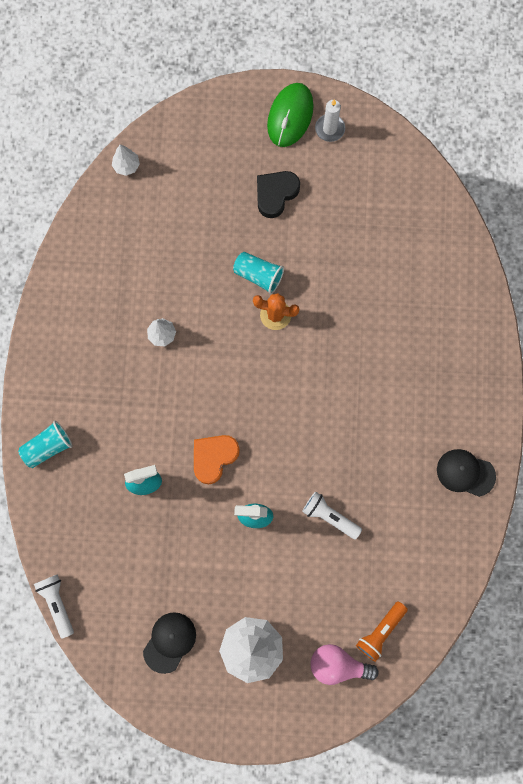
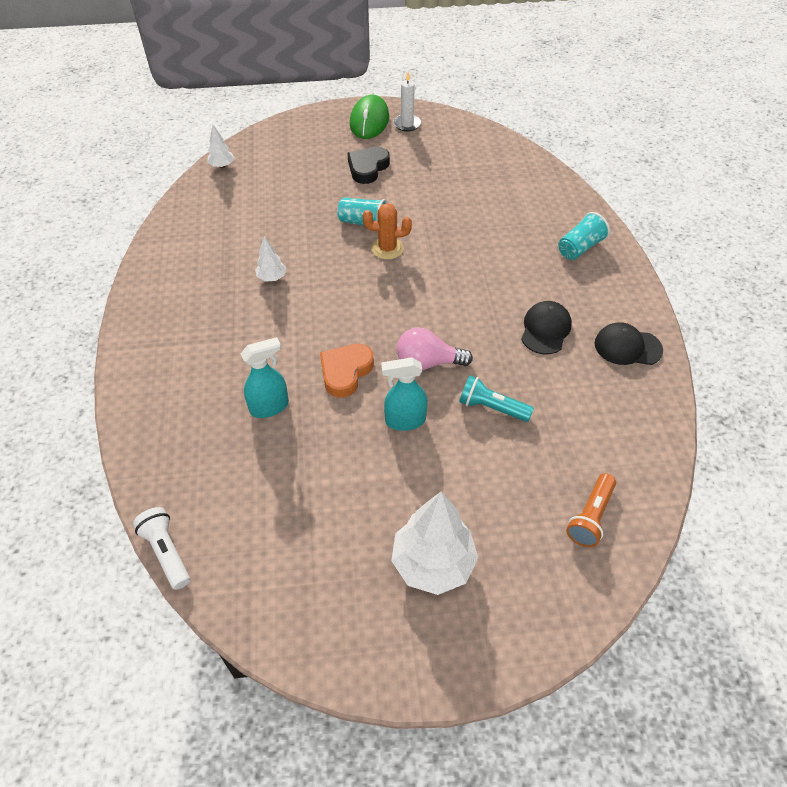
camera: 10 degrees left, 25 degrees down
turquoise cup [18,421,72,468] -> turquoise cup moved to [558,212,610,260]
black cap [143,612,196,674] -> black cap moved to [521,301,572,355]
white flashlight [302,491,362,540] -> turquoise flashlight [459,375,534,422]
pink light bulb [311,644,379,685] -> pink light bulb moved to [397,327,473,370]

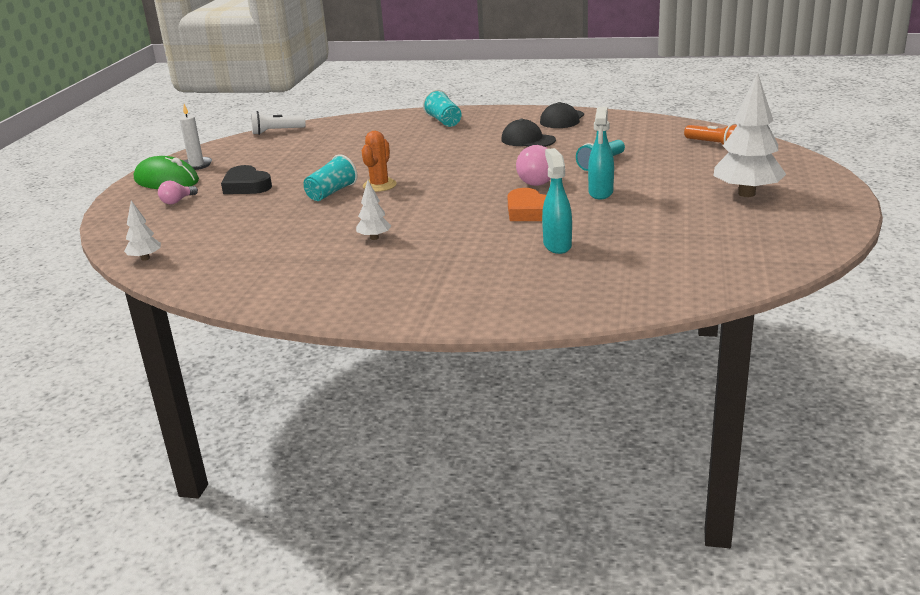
camera: 70 degrees left, 25 degrees down
white flashlight [133,507,190,590] -> white flashlight moved to [251,111,306,135]
none -> pink light bulb [158,181,198,204]

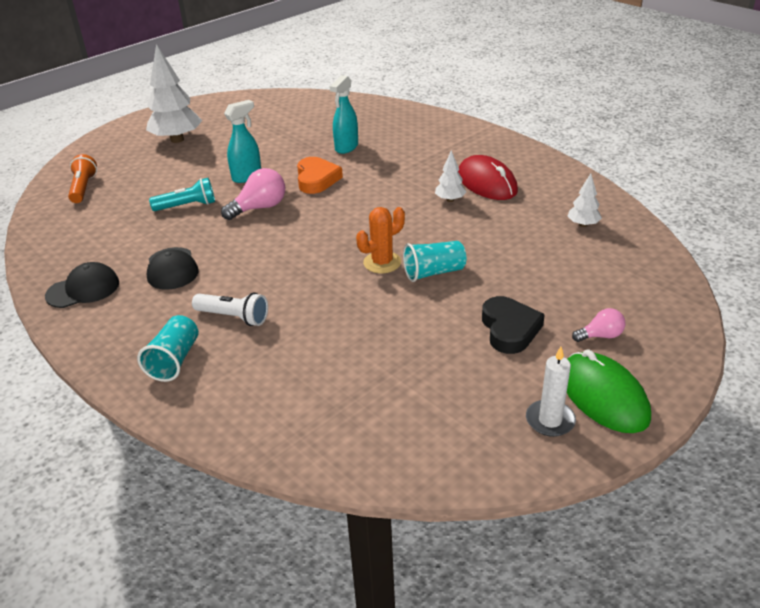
camera: 145 degrees left, 10 degrees up
white tree [124,201,161,261] -> white tree moved to [568,173,602,227]
white flashlight [251,111,306,135] -> white flashlight moved to [192,292,268,326]
none -> red mouse [458,155,518,200]

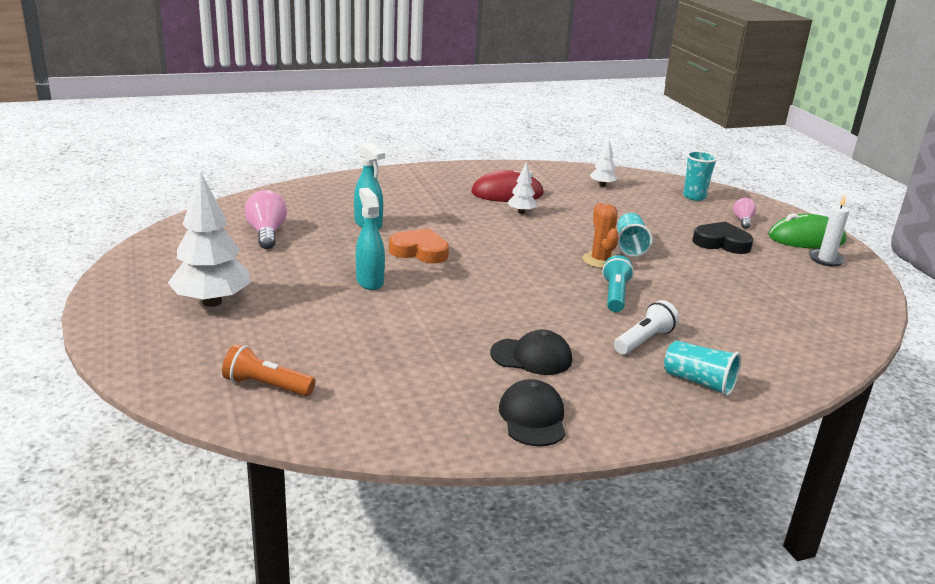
camera: 70 degrees left, 10 degrees down
turquoise flashlight [149,178,215,211] -> turquoise flashlight moved to [602,255,634,312]
pink light bulb [221,168,285,220] -> pink light bulb moved to [245,190,287,249]
none -> turquoise cup [683,151,718,201]

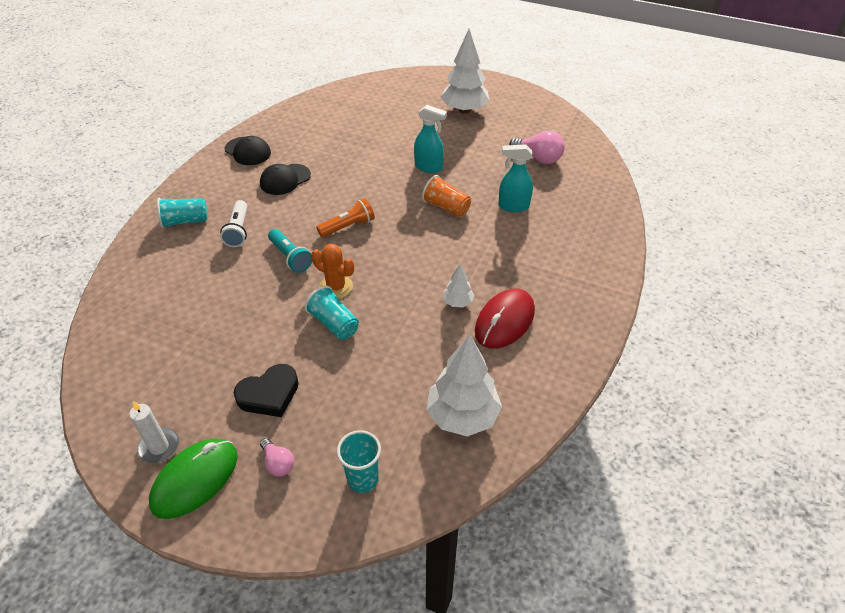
camera: 135 degrees right, 20 degrees up
orange flashlight [222,344,315,396] -> orange flashlight moved to [316,198,375,237]
orange heart [389,228,449,264] -> orange cup [422,175,471,217]
white tree [590,139,617,187] -> white tree [427,334,502,437], size x2.04

